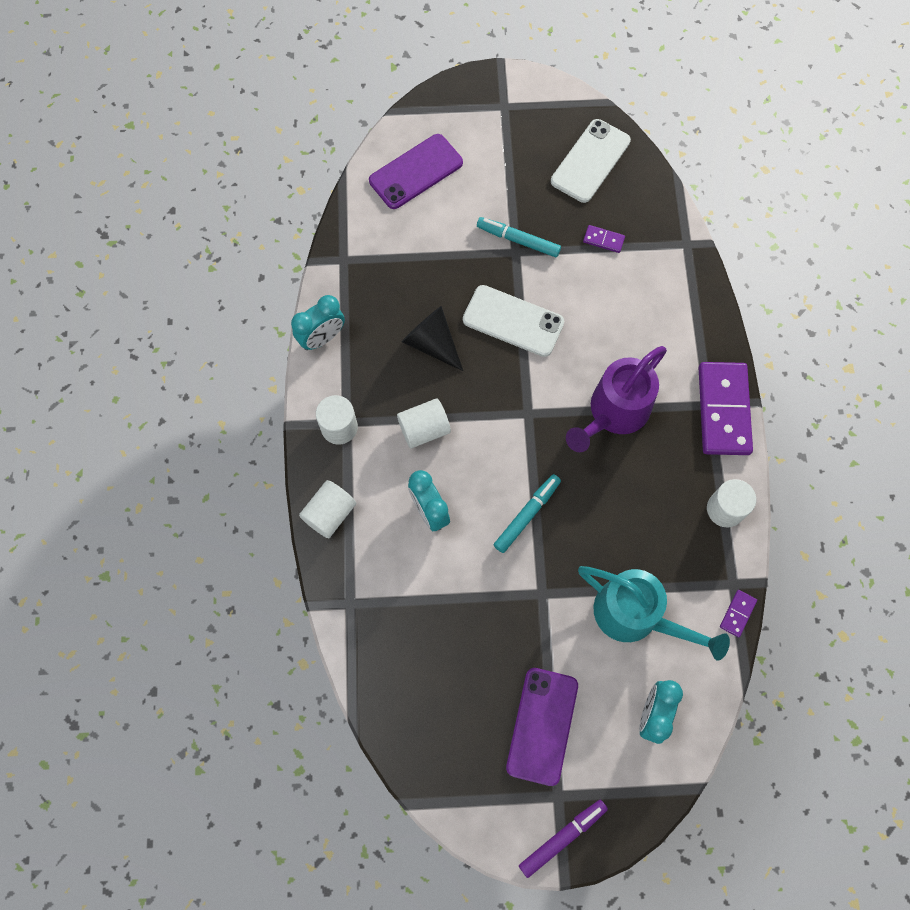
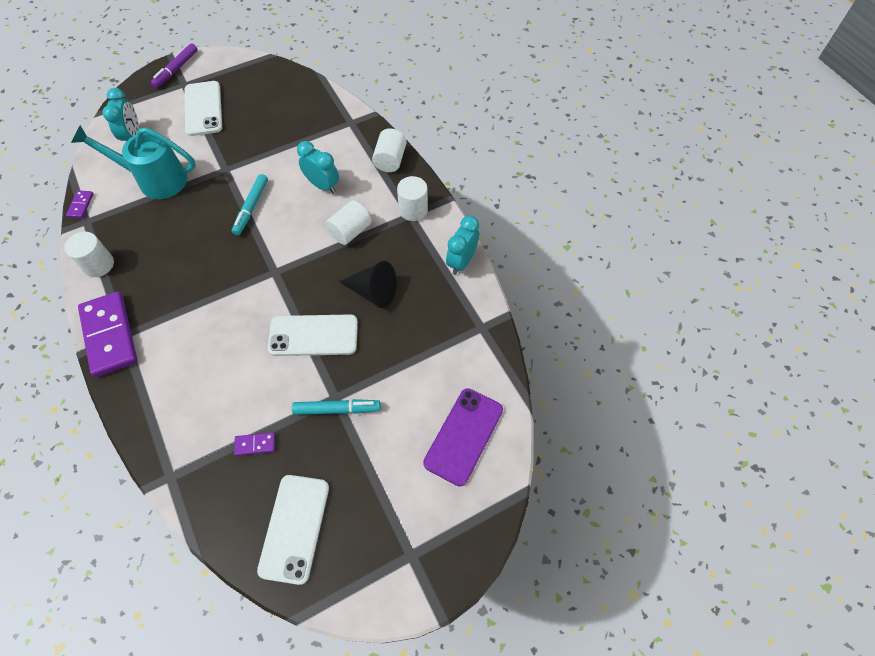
camera: 155 degrees right, 10 degrees down
purple phone [506,668,578,786] -> white phone [185,81,222,136]
purple watering can [566,346,667,452] -> none

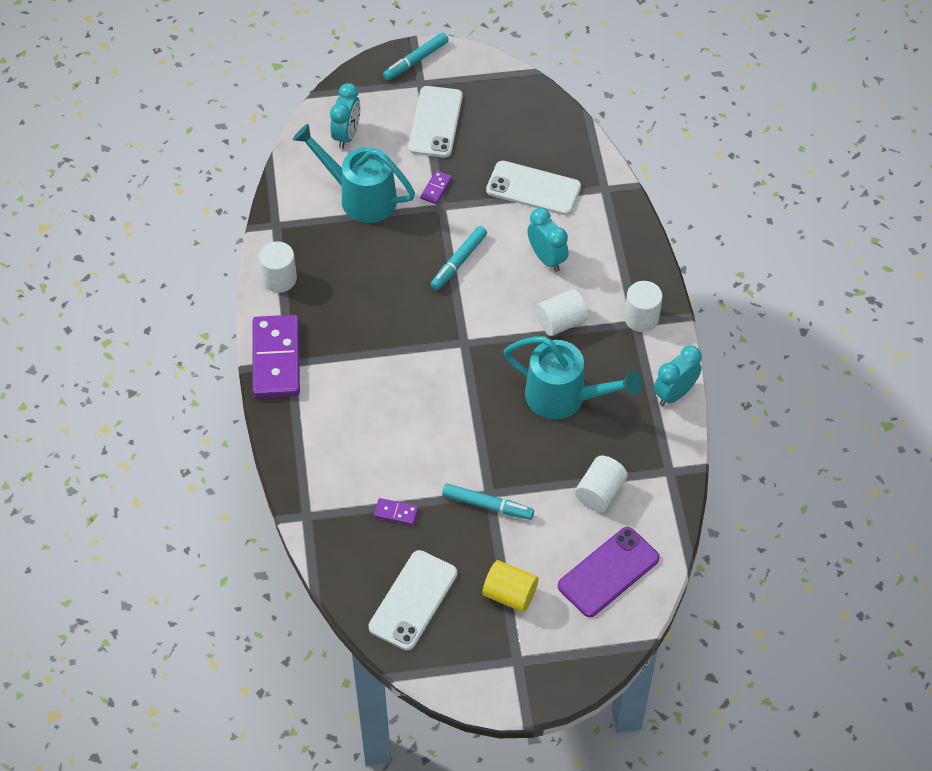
camera: 20 degrees right, 5 degrees down
purple domino [66,190,93,218] -> purple domino moved to [421,171,452,204]
purple marker [151,43,198,88] -> turquoise marker [383,32,449,80]
white phone [268,314,358,356] -> white phone moved to [486,161,581,215]
black cone [339,261,397,308] -> turquoise watering can [503,336,642,419]
white cylinder [372,128,407,172] -> white cylinder moved to [575,456,628,512]
none -> yellow cylinder [482,560,538,612]

